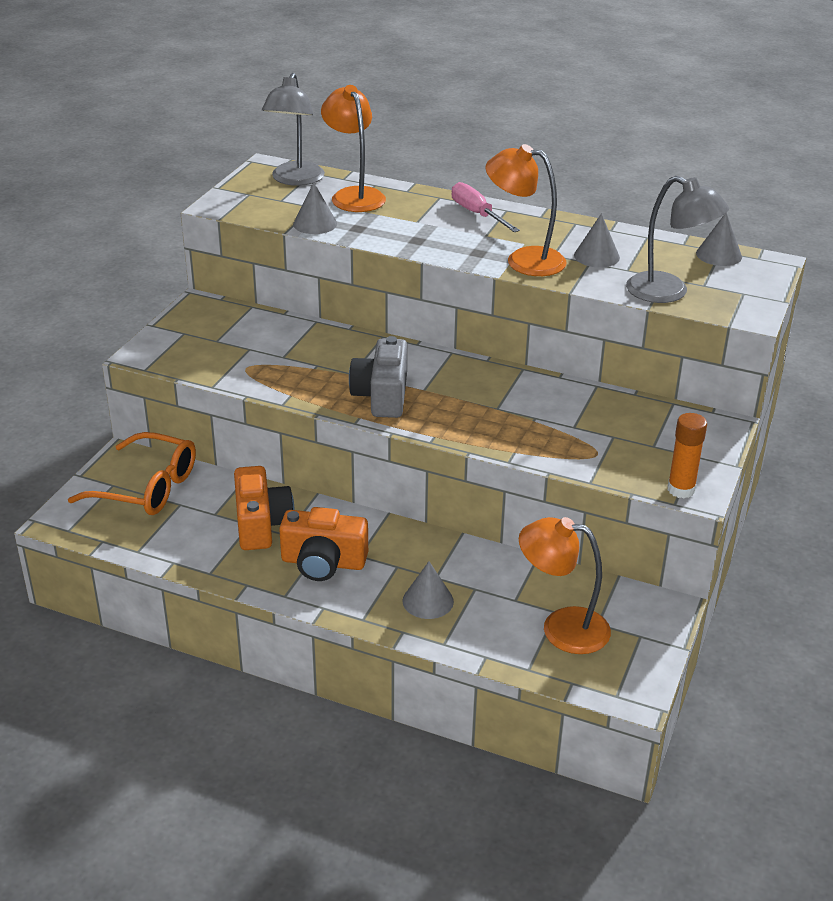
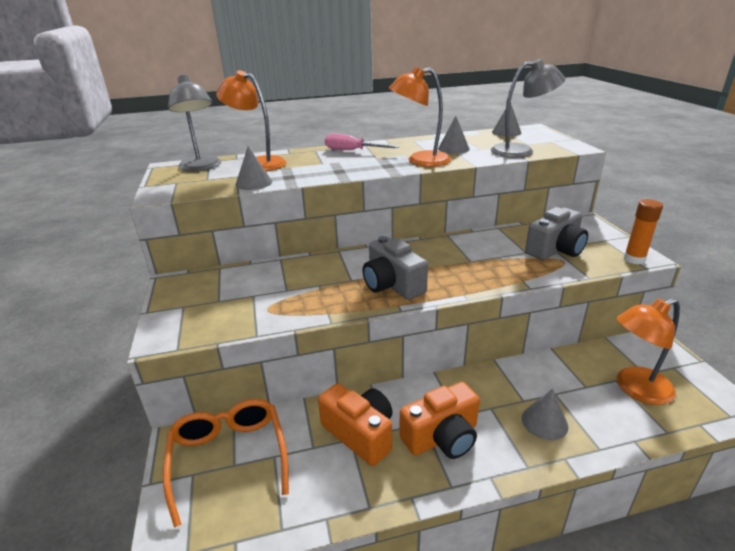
camera: 35 degrees left, 5 degrees down
orange glasses [68,432,196,515] -> orange glasses turned 90 degrees counterclockwise [163,399,289,528]
none -> grey camera [525,207,588,260]

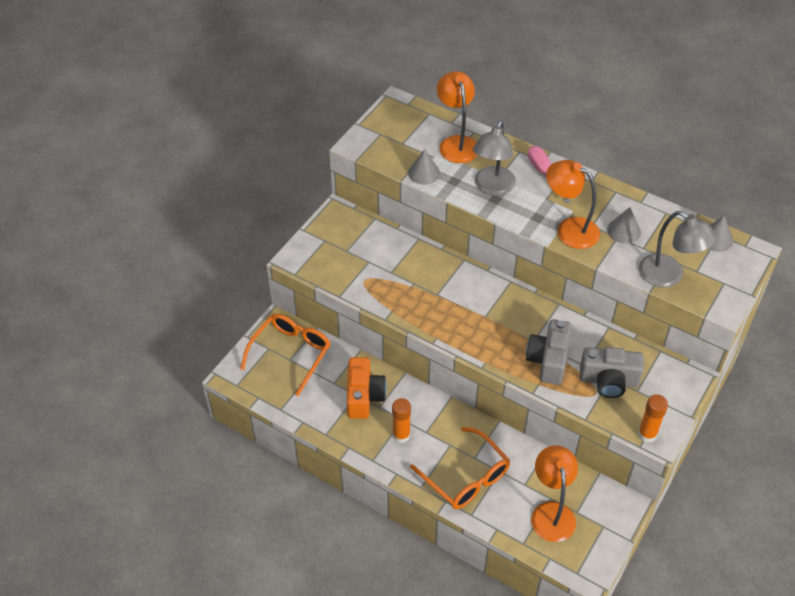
camera: 45 degrees right, 20 degrees up
grey lamp [168,75,221,171] -> grey lamp moved to [473,120,516,195]
grey camera [363,236,428,300] -> grey camera moved to [526,319,572,385]
orange camera [400,382,480,459] -> orange glue stick [392,398,411,443]
grey cone [522,388,568,440] -> orange glasses [410,427,510,509]
orange lamp [617,298,680,405] -> orange lamp turned 60 degrees clockwise [531,445,578,542]

